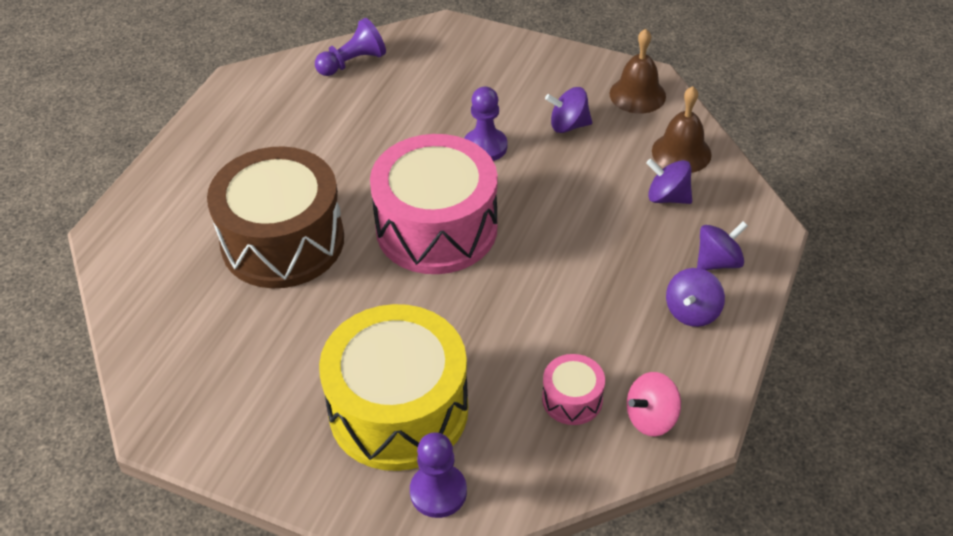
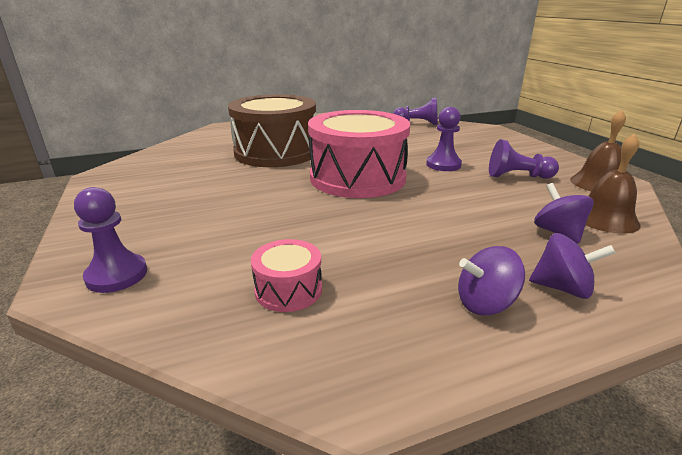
camera: 45 degrees right, 20 degrees down
yellow drum [319,304,468,471] -> none
purple spinning top [545,87,592,133] -> purple pawn [489,139,559,179]
pink spinning top [627,372,681,436] -> none

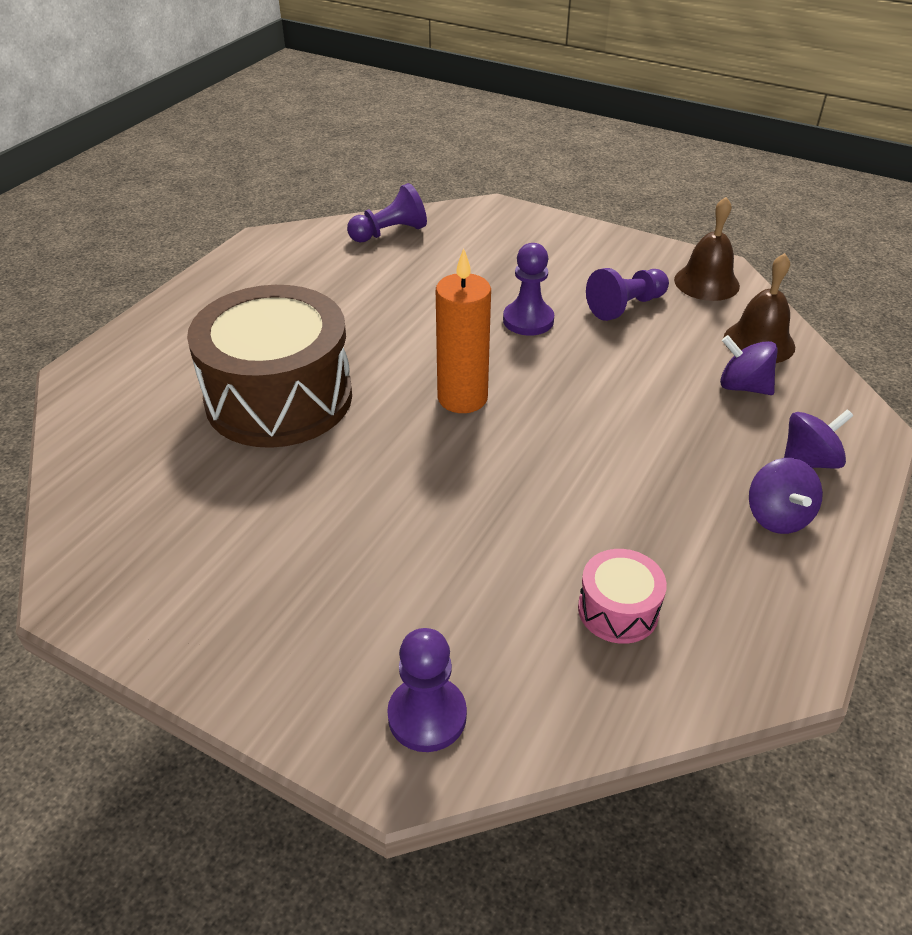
camera: 40 degrees left, 15 degrees up
pink drum [308,110,410,198] -> orange candle [436,248,491,413]
purple spinning top [458,246,525,315] -> purple spinning top turned 45 degrees counterclockwise [749,458,823,534]

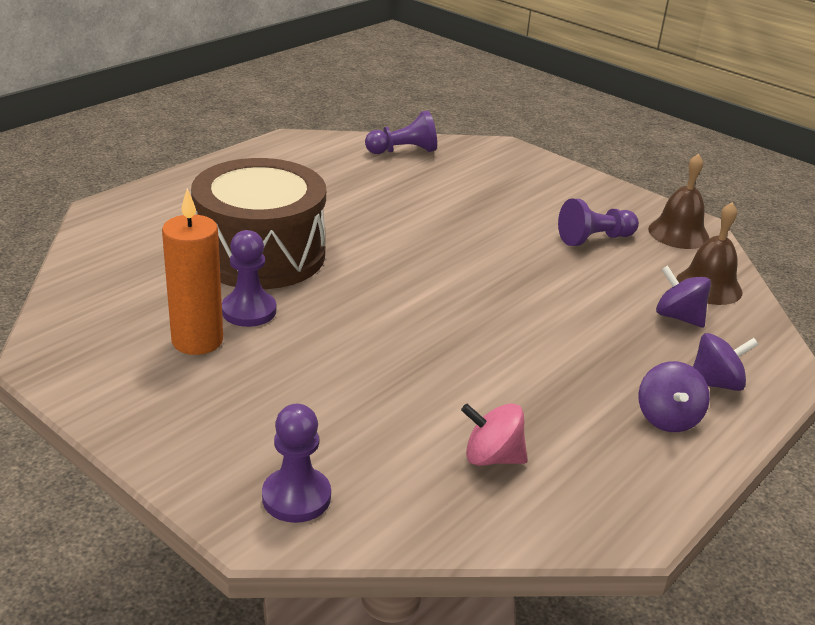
camera: 10 degrees right, 10 degrees down
orange candle [436,248,491,413] -> orange candle moved to [162,188,223,355]
purple pawn [503,243,554,336] -> purple pawn moved to [222,230,276,327]
pink drum [578,549,667,644] -> pink spinning top [461,403,528,466]

